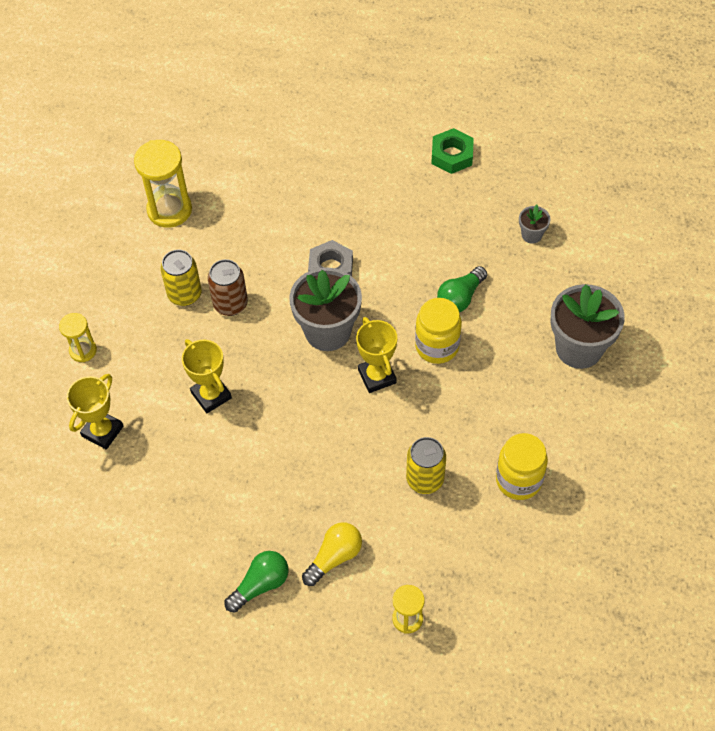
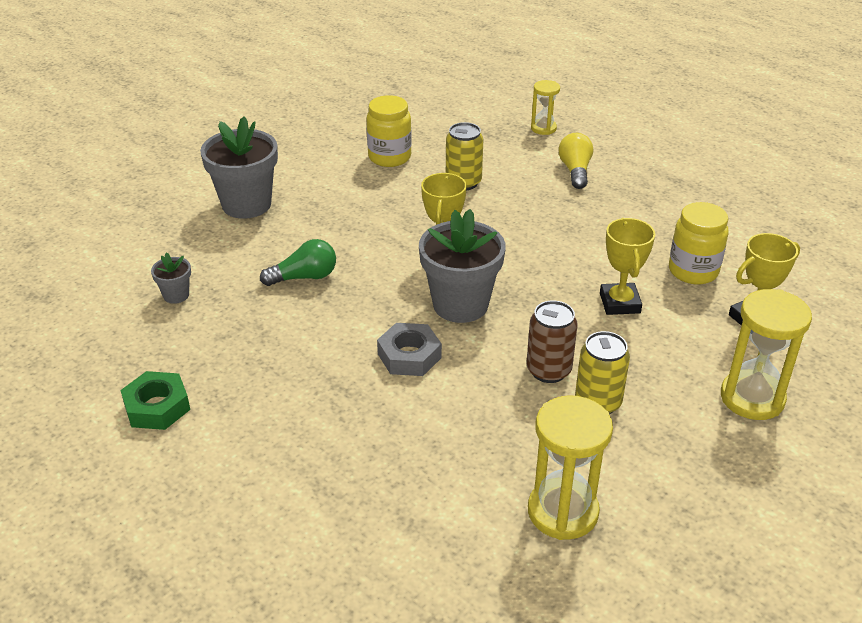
camera: 150 degrees left, 20 degrees down
yellow hourglass [59,313,97,362] -> yellow hourglass [721,289,812,420], size x1.76
green light bulb [224,551,288,613] -> none
yellow light bulb [302,522,362,586] -> yellow light bulb turned 105 degrees clockwise [559,133,593,189]
yellow jar [415,298,462,364] -> yellow jar moved to [669,202,729,284]

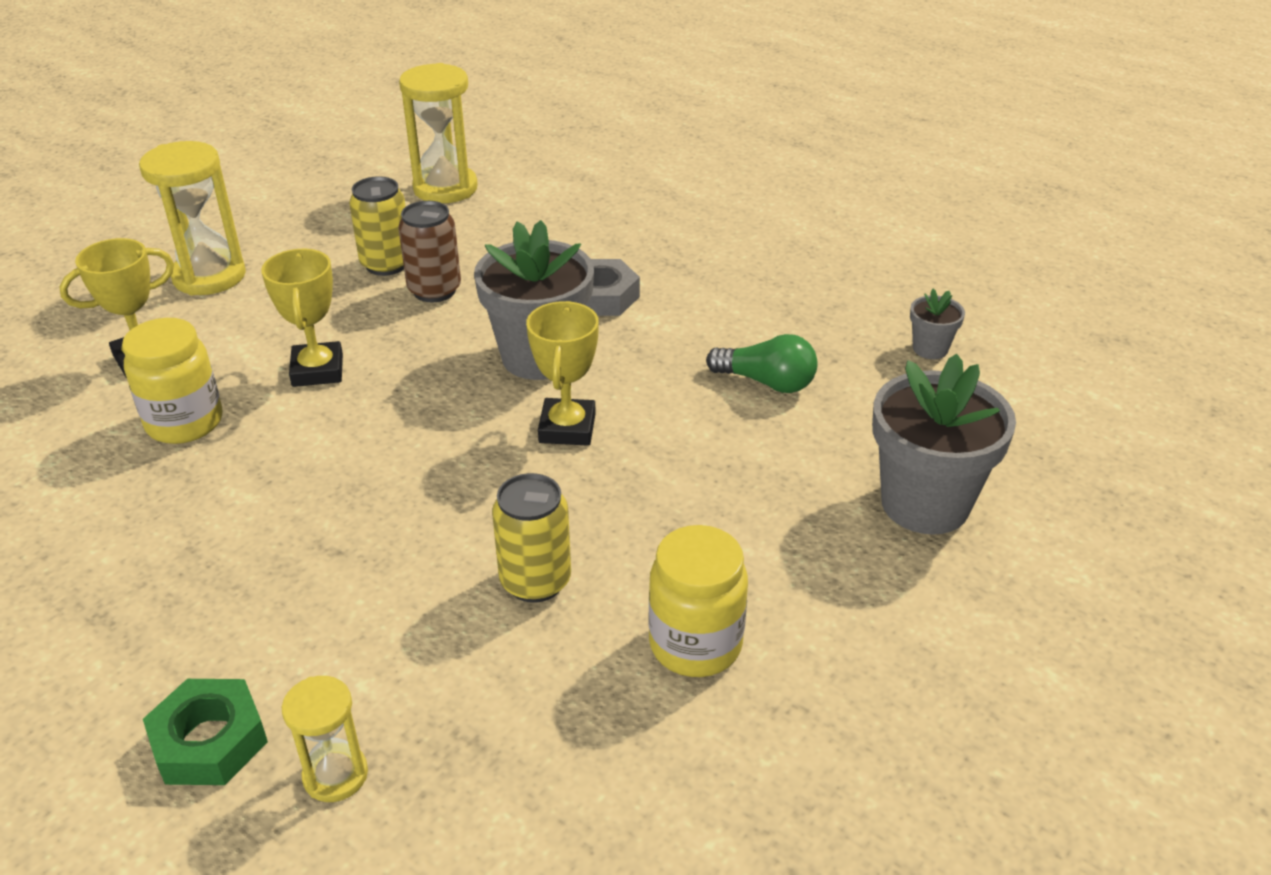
camera: 175 degrees right, 0 degrees up
green nut [120,371,190,430] -> green nut moved to [143,679,268,785]
green light bulb [260,239,336,286] -> green light bulb turned 135 degrees counterclockwise [706,334,818,393]
yellow light bulb [559,133,593,189] -> none

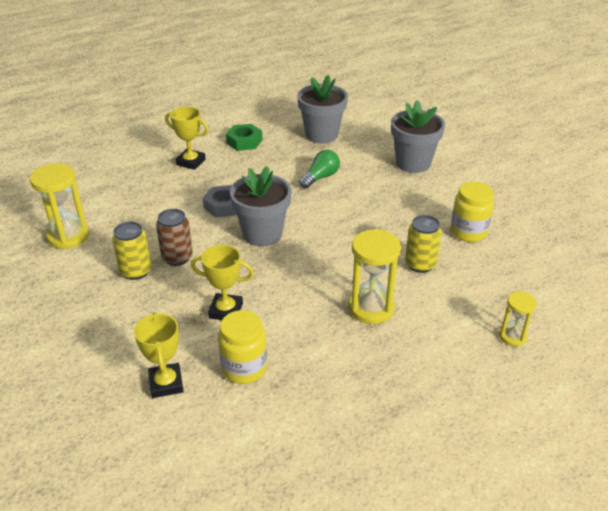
camera: 70 degrees left, 0 degrees up
yellow hourglass [139,141,246,295] -> yellow hourglass moved to [349,229,401,324]
green nut [143,679,268,785] -> green nut moved to [226,124,262,151]
yellow trophy [526,301,599,446] -> yellow trophy moved to [165,107,208,170]
grey flower pot [910,289,965,359] -> grey flower pot [297,75,348,143], size x2.15

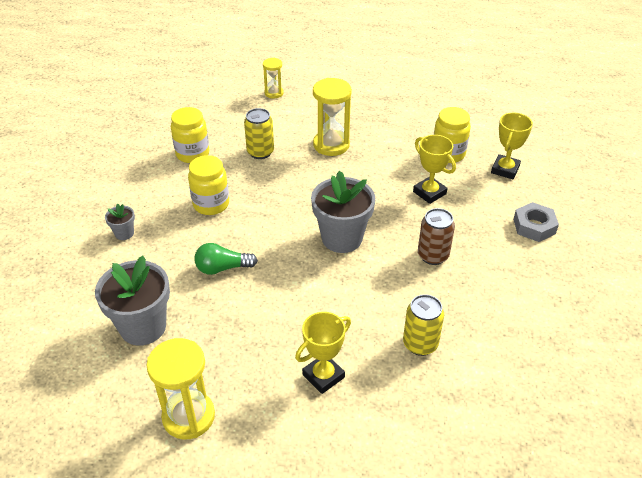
camera: 140 degrees left, 5 degrees up
yellow hourglass [30,163,89,249] -> yellow hourglass moved to [146,338,215,439]
yellow can [112,222,151,280] -> yellow can moved to [403,294,444,356]
yellow trophy [165,107,208,170] -> yellow trophy turned 75 degrees clockwise [295,312,351,394]
grey nut [203,185,237,217] -> grey nut moved to [513,202,559,242]
green nut [226,124,262,151] -> none
grey flower pot [391,100,445,173] -> grey flower pot [105,203,135,240], size x0.47
none -> yellow jar [188,155,229,215]

